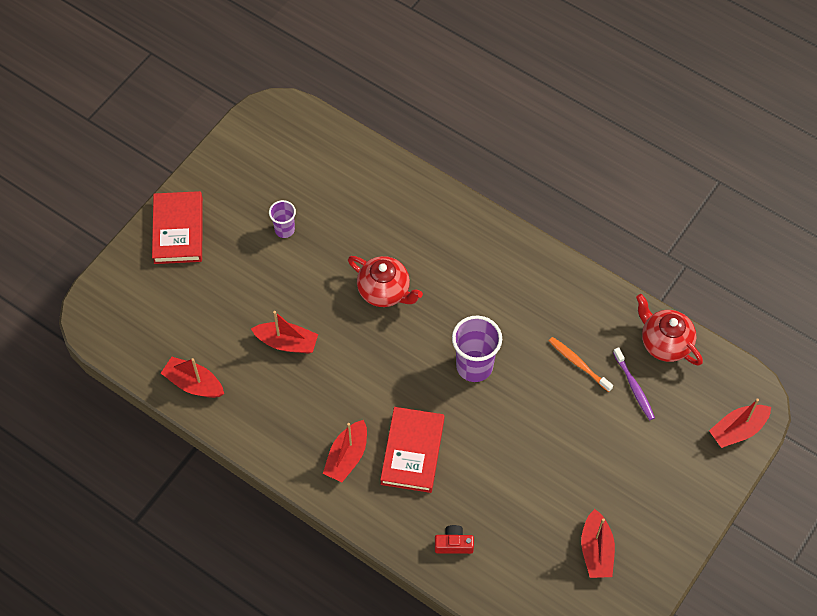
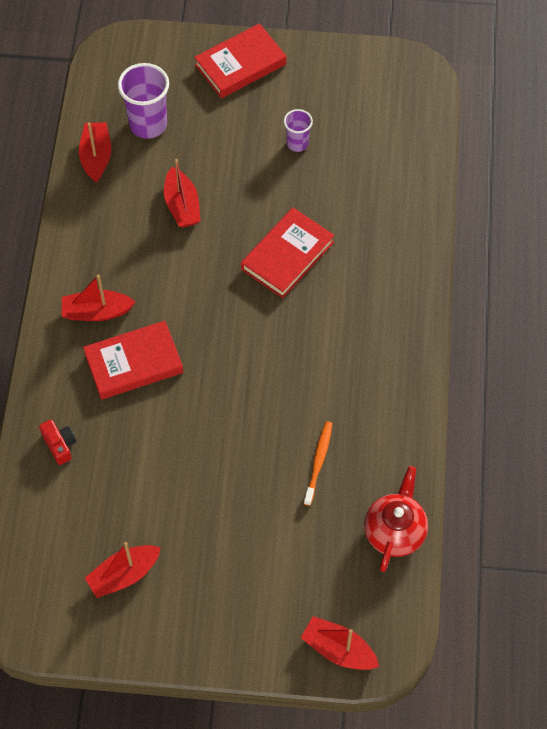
camera: 60 degrees right, 0 degrees up
red teapot [348,256,423,307] -> red book [241,208,334,298]
purple cup [452,316,502,382] -> purple cup moved to [118,63,169,139]
purple toothbrush [613,347,655,420] -> none

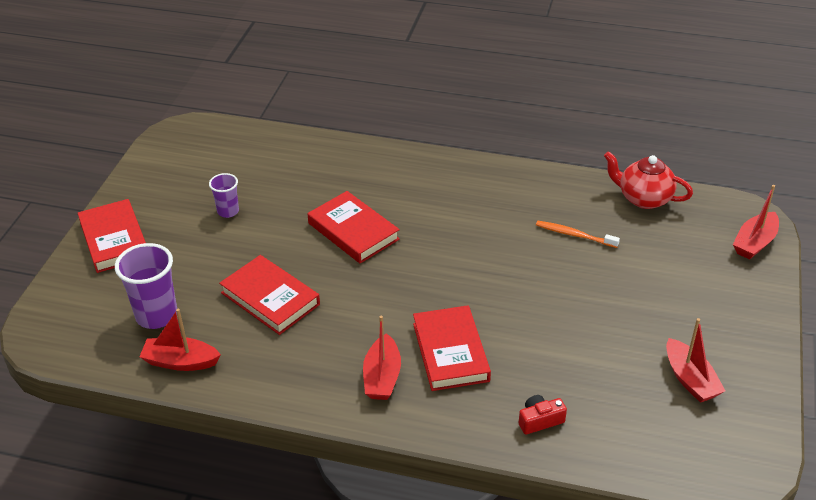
camera: 80 degrees left, 20 degrees down
red boat [164,159,201,228] -> red book [219,255,320,335]

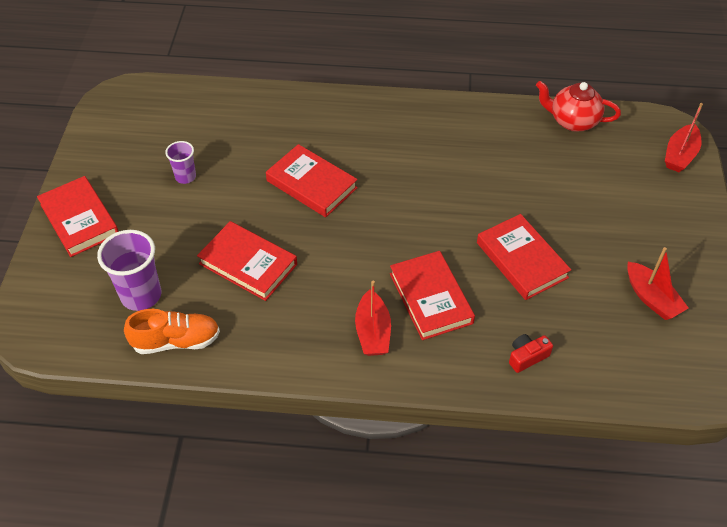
camera: 10 degrees left, 10 degrees up
red boat [140,309,221,371] -> orange shoe [124,309,220,354]
orange toothbrush [536,221,620,248] -> none
none -> red book [477,214,571,300]

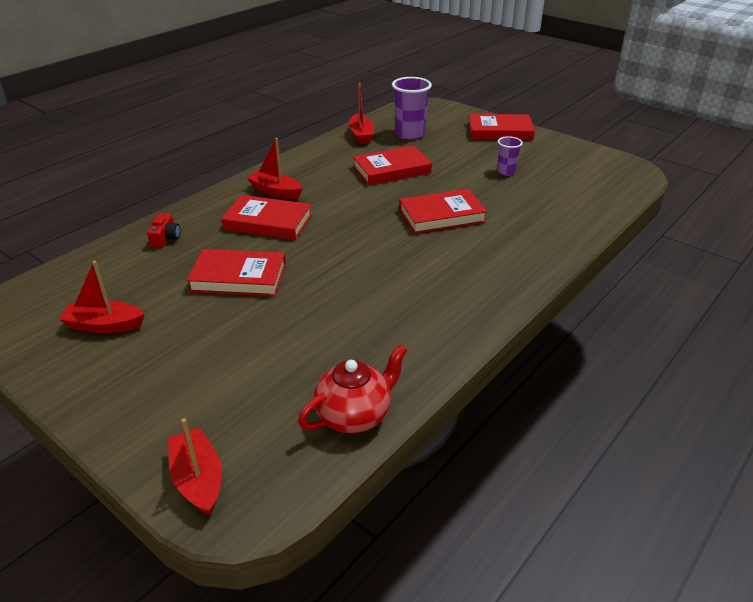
camera: 125 degrees right, 15 degrees down
orange shoe [124,309,220,354] -> red boat [348,83,374,144]

